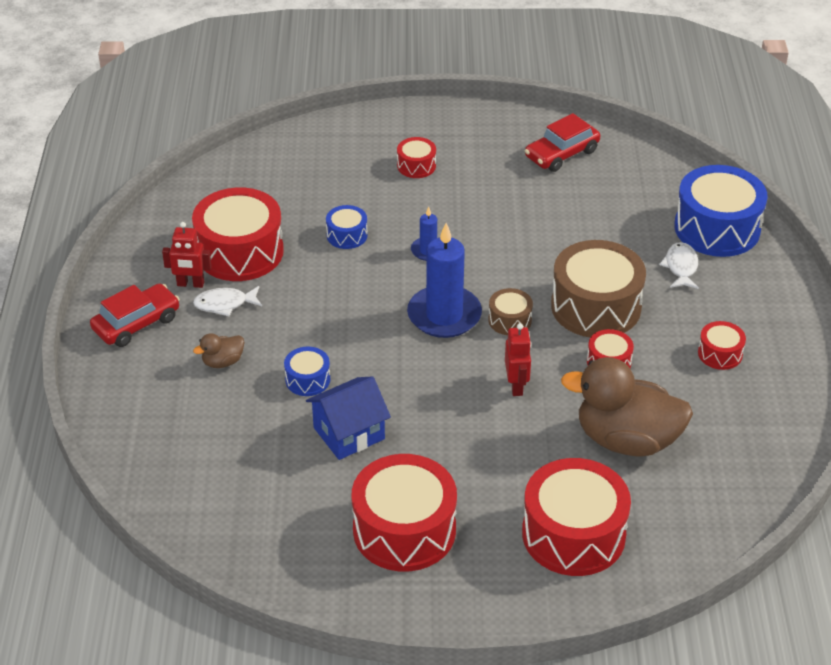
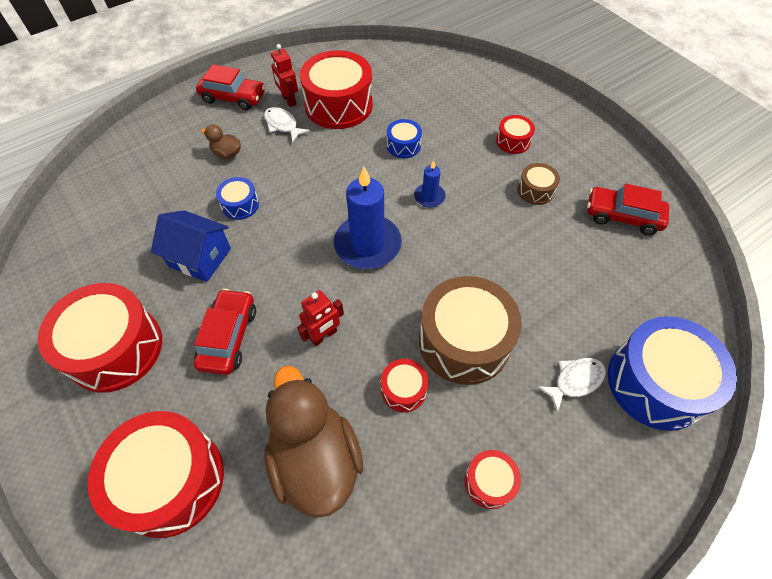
camera: 55 degrees right, 15 degrees up
brown drum [488,288,533,335] -> brown drum moved to [517,163,560,205]
none -> red car [194,289,256,375]

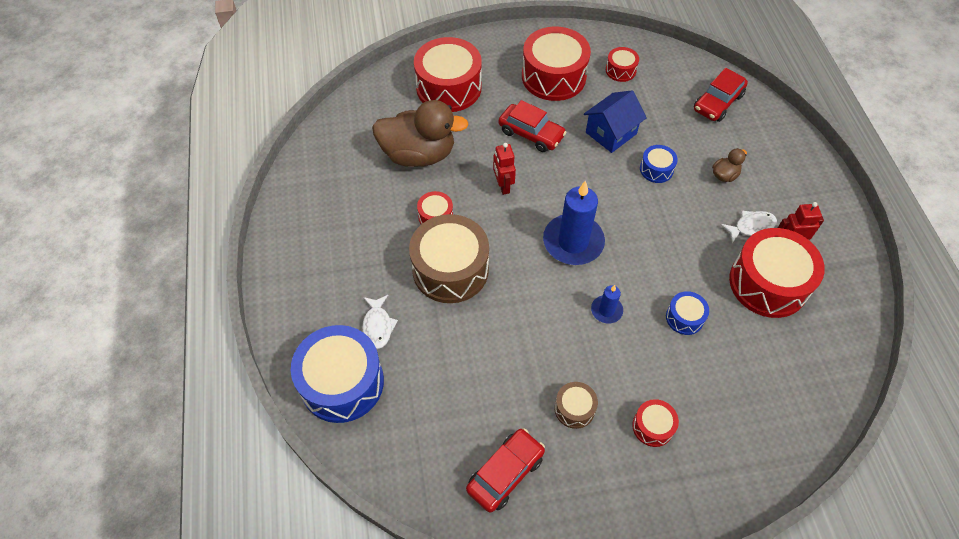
camera: 115 degrees right, 0 degrees up
red car [196,64,265,110] -> red car moved to [694,68,748,122]
red drum [464,450,521,509] -> red drum moved to [606,47,639,82]

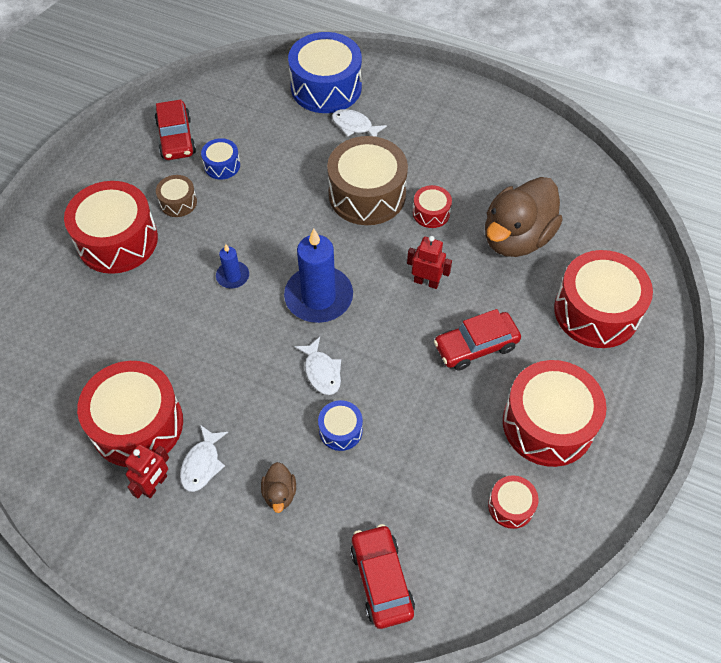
camera: 125 degrees right, 0 degrees up
blue house [584,90,647,153] -> none
red drum [632,399,679,447] -> red drum [64,181,158,274], size x2.10
blue drum [666,291,709,335] -> blue drum moved to [201,138,240,180]
none -> white fish [294,337,341,395]

